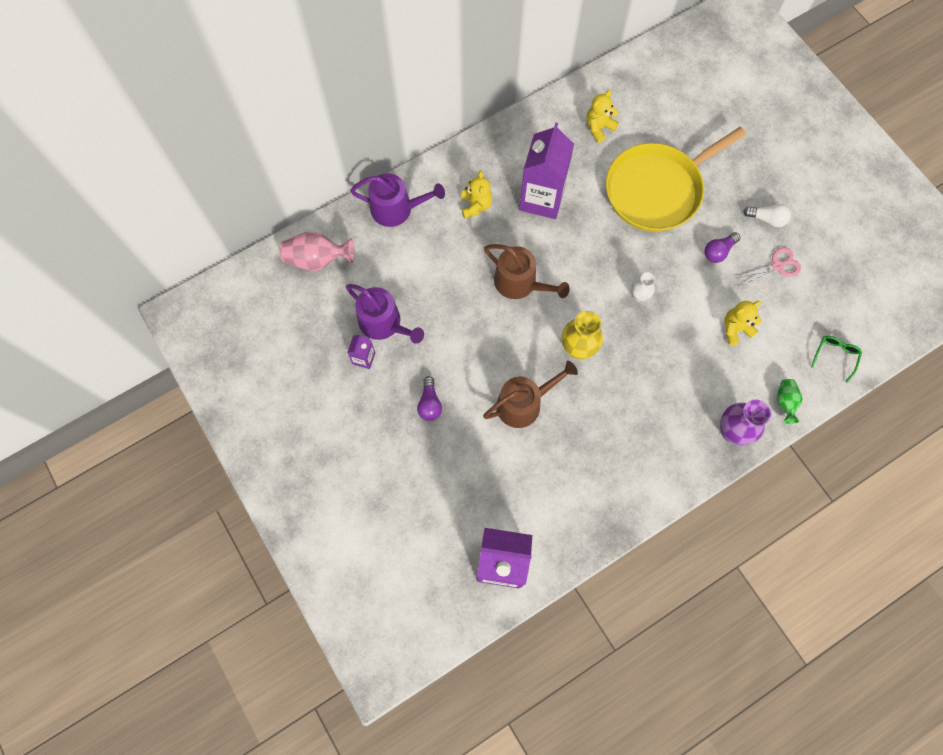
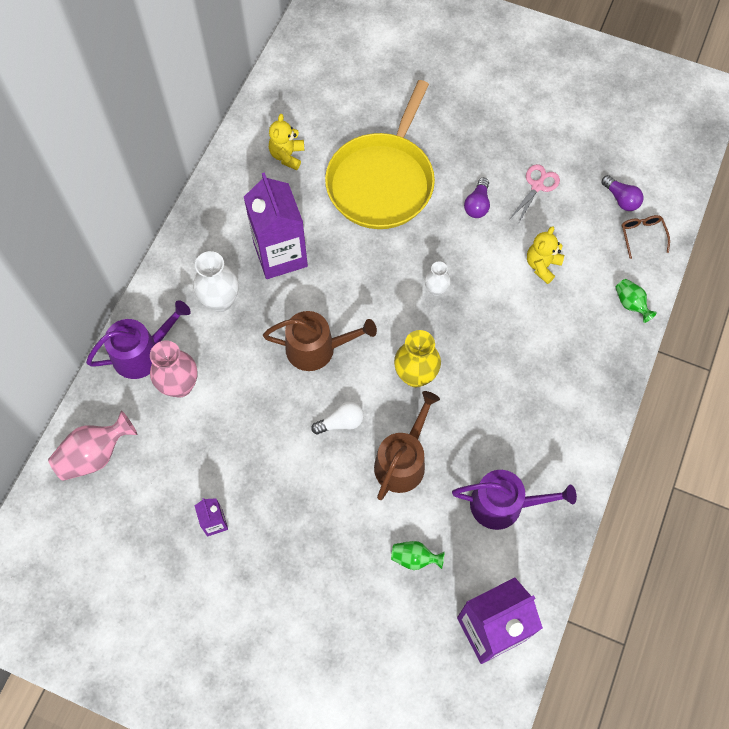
camera: 35 degrees left, 5 degrees down
purple watering can [346,284,424,344] -> purple watering can moved to [452,470,577,530]
purple light bulb [417,376,442,421] -> purple light bulb moved to [601,175,644,211]
yellow teddy bear [461,171,492,219] -> white vase [193,251,239,312]
purple vase [720,399,771,445] -> none
white light bulb [743,204,791,227] -> white light bulb moved to [311,401,364,435]
green glasses [811,336,862,382] -> brown glasses [621,215,670,259]
none -> pink vase [150,341,198,397]
none -> green vase [391,541,445,570]

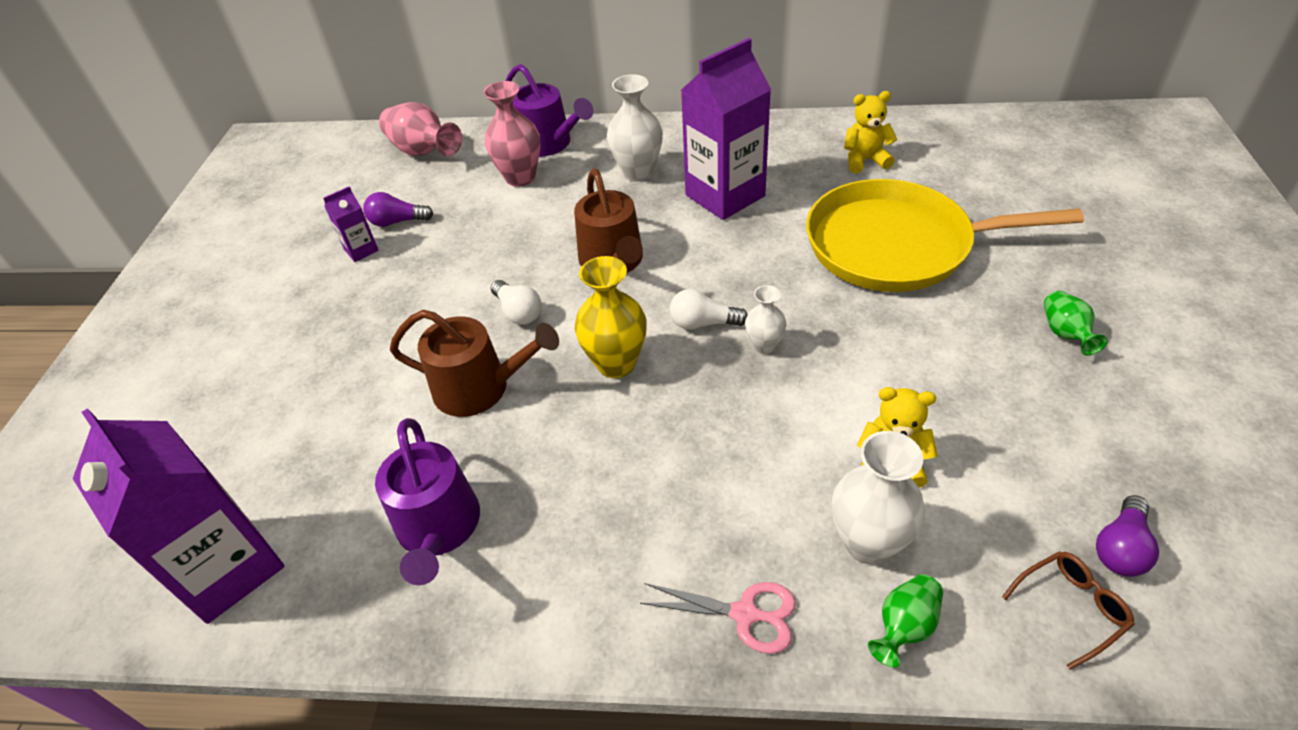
camera: 75 degrees right, 20 degrees down
green vase [391,541,445,570] -> green vase moved to [1044,291,1108,355]
purple light bulb [464,178,490,218] -> purple light bulb moved to [363,192,433,227]
pink scissors [511,164,560,224] -> pink scissors moved to [640,582,796,654]
none -> white light bulb [670,289,748,330]
none -> white vase [832,431,925,564]

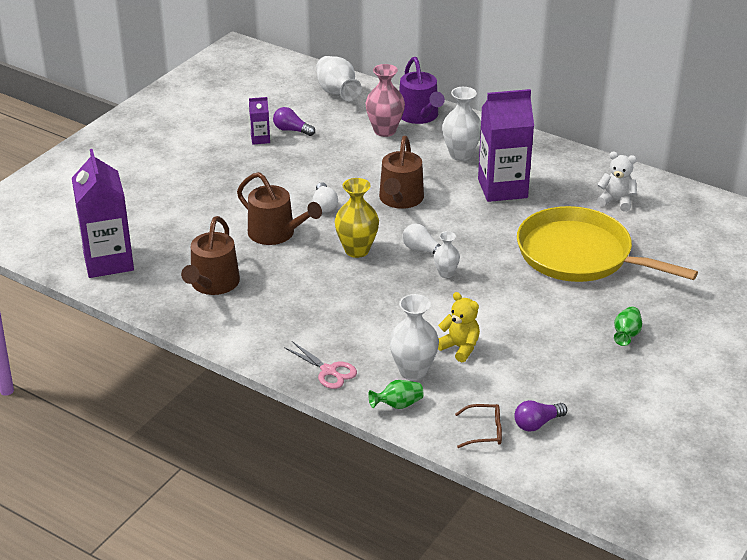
camera: 25 degrees right, 10 degrees down
purple watering can [375,418,480,585] -> brown watering can [181,216,240,295]
pink vase [379,102,462,156] -> white vase [316,56,362,101]
yellow teddy bear [844,91,897,173] -> white teddy bear [597,152,637,212]

